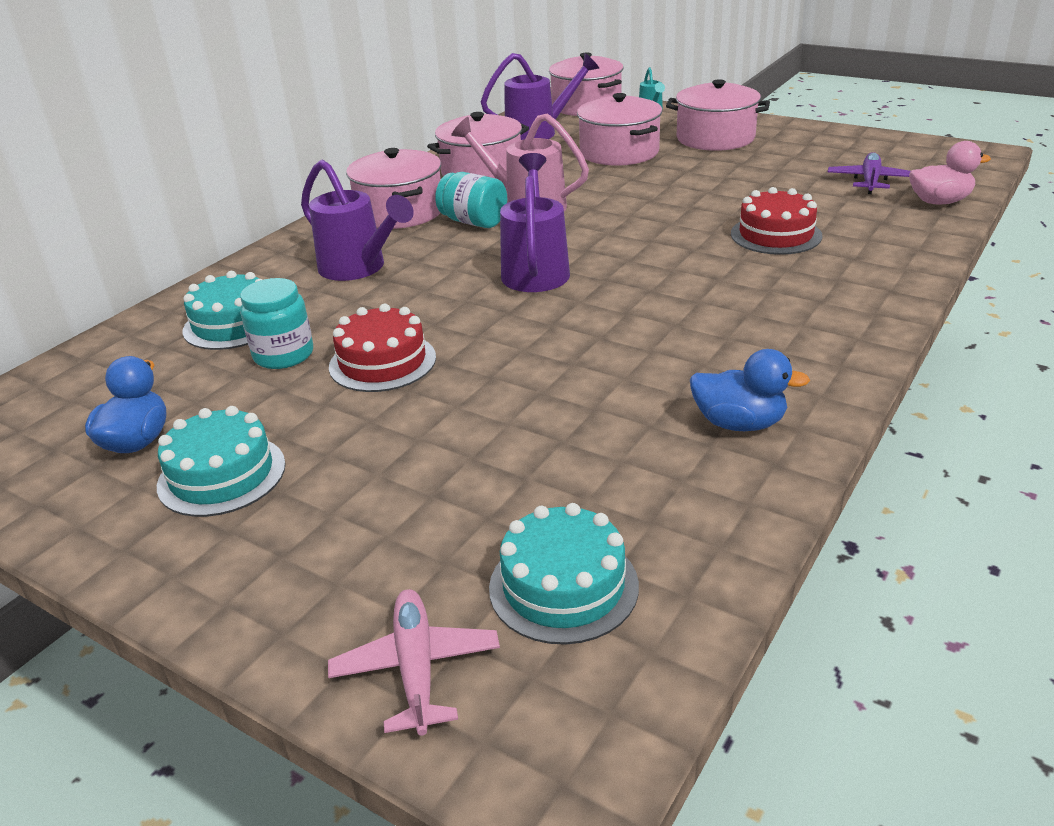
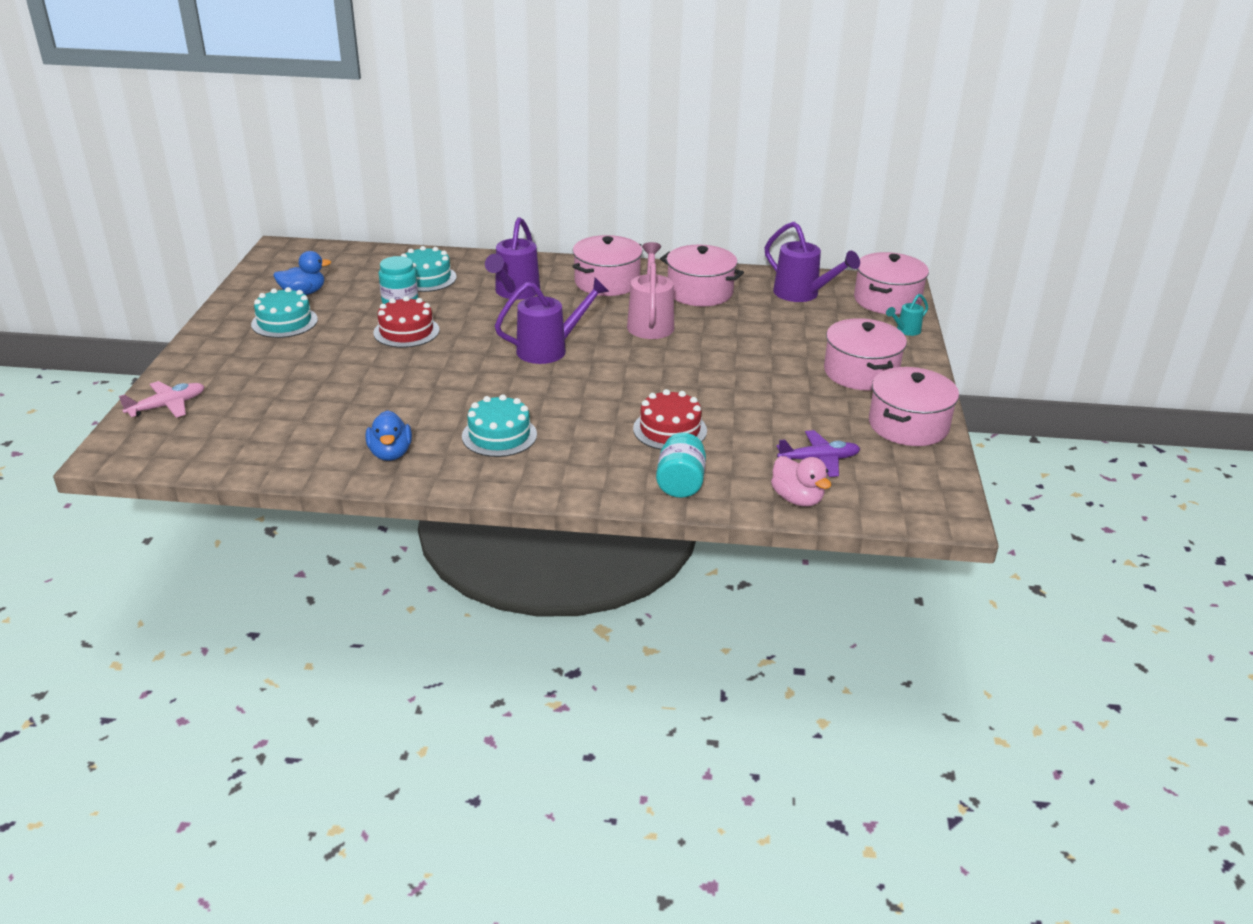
camera: 60 degrees right, 0 degrees up
turquoise jar [435,172,507,228] -> turquoise jar moved to [656,433,706,498]
turquoise cake [489,503,639,645] -> turquoise cake moved to [462,394,537,457]
pink pot [577,93,663,166] -> pink pot moved to [869,367,959,446]

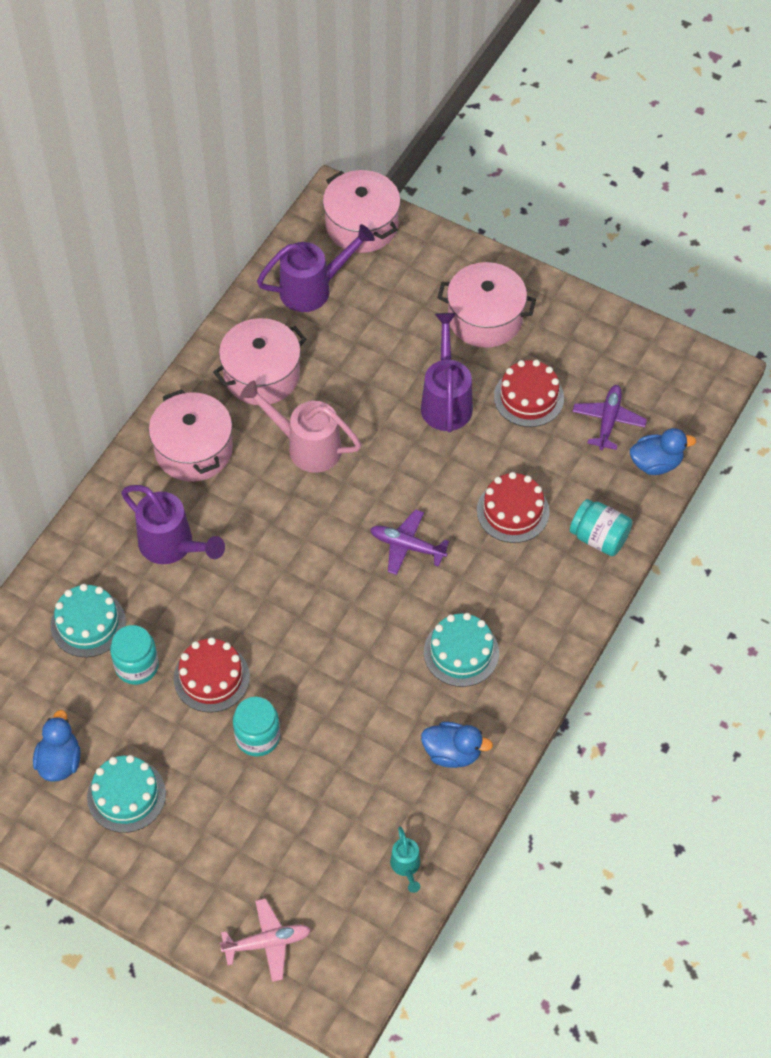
camera: 65 degrees left, 25 degrees up
pink plane [119,381,205,418] -> pink plane turned 90 degrees clockwise [219,898,311,982]
purple watering can [495,278,609,364] -> purple watering can moved to [421,313,473,432]
pink duck [771,456,831,507] -> blue duck [630,428,696,475]
pink pot [869,367,959,446] -> none
turquoise watering can [886,294,928,336] -> turquoise watering can moved to [390,826,420,893]
none -> turquoise jar [233,697,280,757]
none -> purple plane [370,509,449,575]
none -> red cake [494,360,564,427]

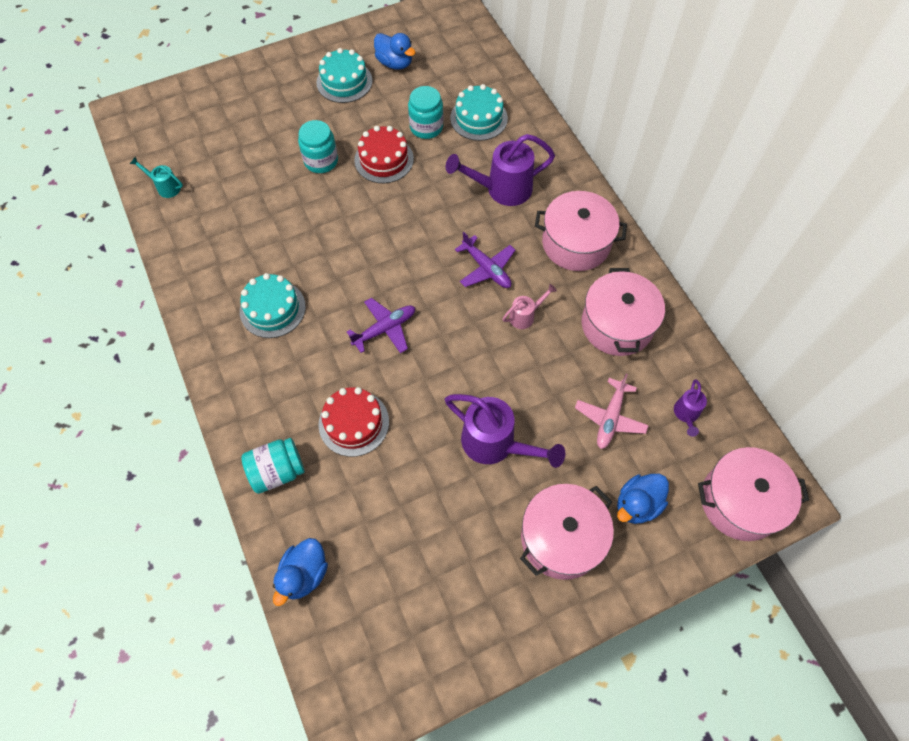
camera: 125 degrees right, 5 degrees up
pink plane [219,898,311,982] -> pink plane moved to [575,373,649,449]
pink watering can [240,380,361,473] -> pink watering can [502,284,557,329], size x0.51
purple watering can [257,224,375,312] -> purple watering can [674,380,707,437], size x0.51
blue duck [421,722,493,768] -> blue duck moved to [617,474,669,524]
red cake [494,360,564,427] -> none
purple plane [572,385,647,450] -> purple plane moved to [455,232,516,288]

